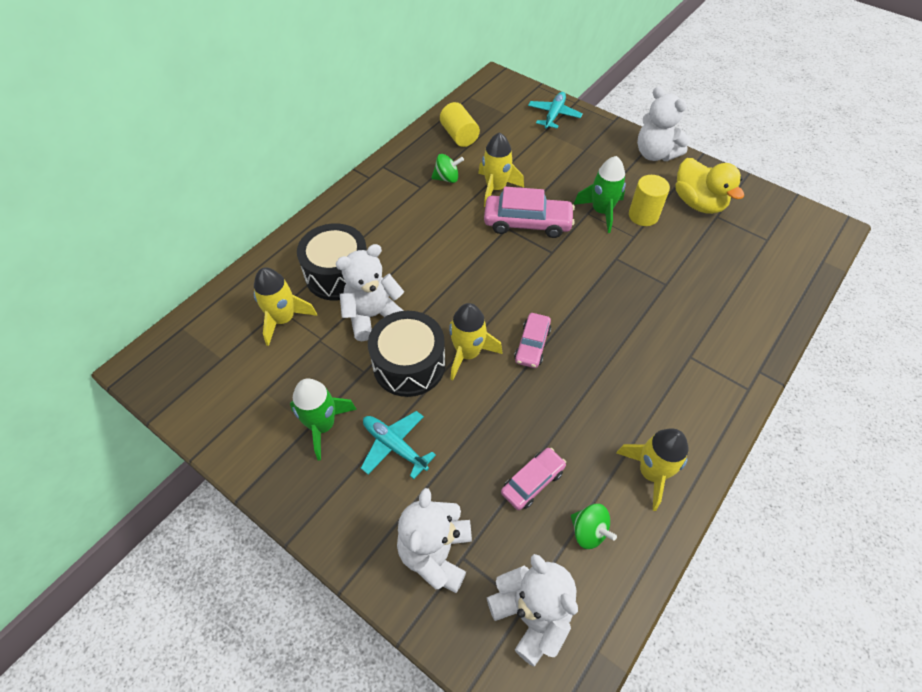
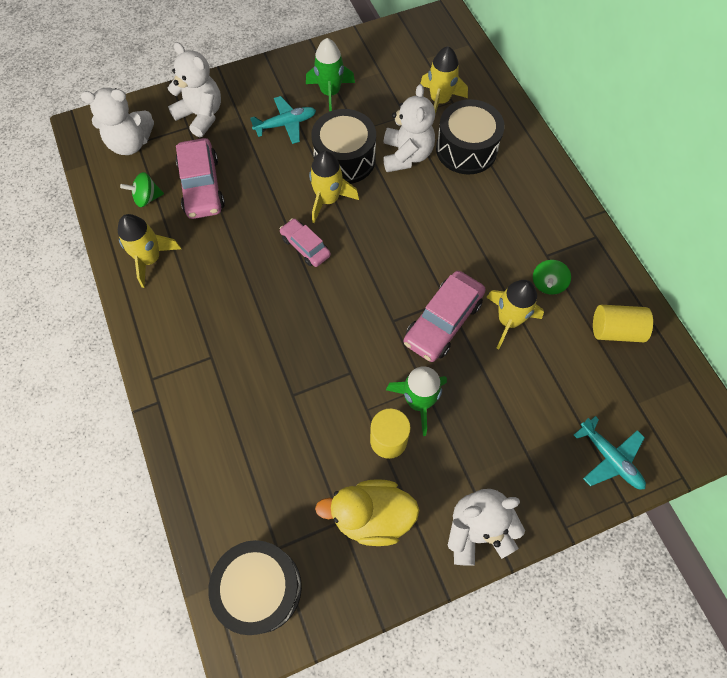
camera: 120 degrees right, 10 degrees up
pink car [501,448,566,510] -> pink car [176,138,225,219], size x1.64
none -> black drum [208,540,302,635]

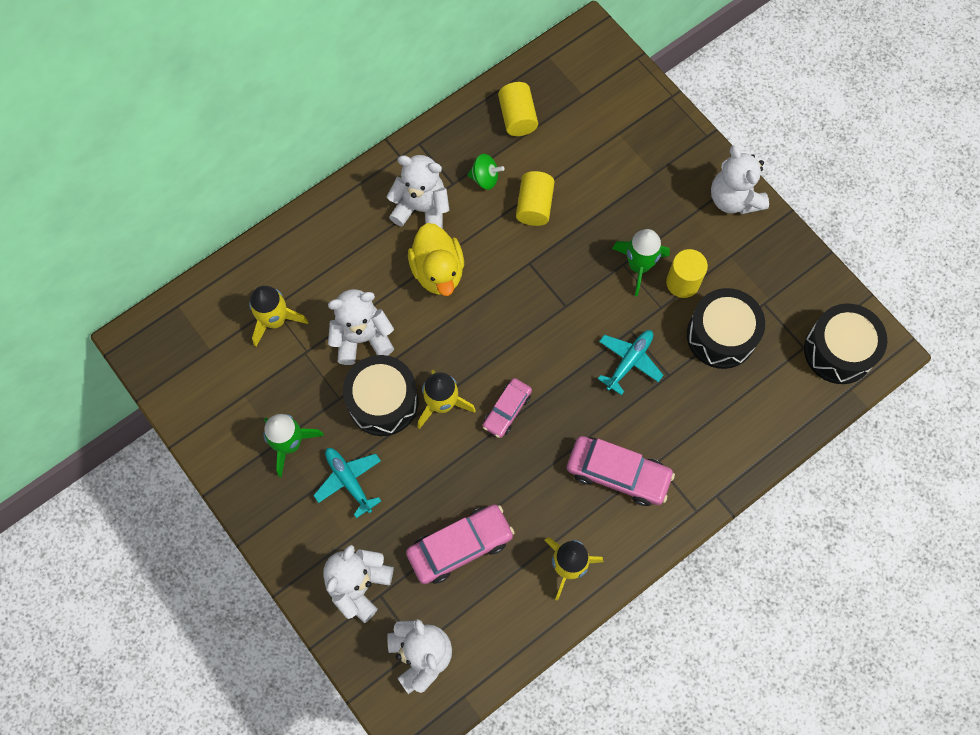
camera: 105 degrees left, 5 degrees up
green spinning top [120,172,164,207] -> none
yellow duck [315,479,420,546] -> yellow duck moved to [408,223,464,296]
pink car [404,271,486,362] -> pink car moved to [567,436,675,506]
black drum [436,99,505,174] -> black drum moved to [687,288,765,369]
yellow rocket [486,280,544,349] -> yellow cylinder [516,171,555,226]
turquoise plane [574,416,646,489] -> turquoise plane moved to [598,330,664,395]
none -> white teddy bear [387,155,449,229]

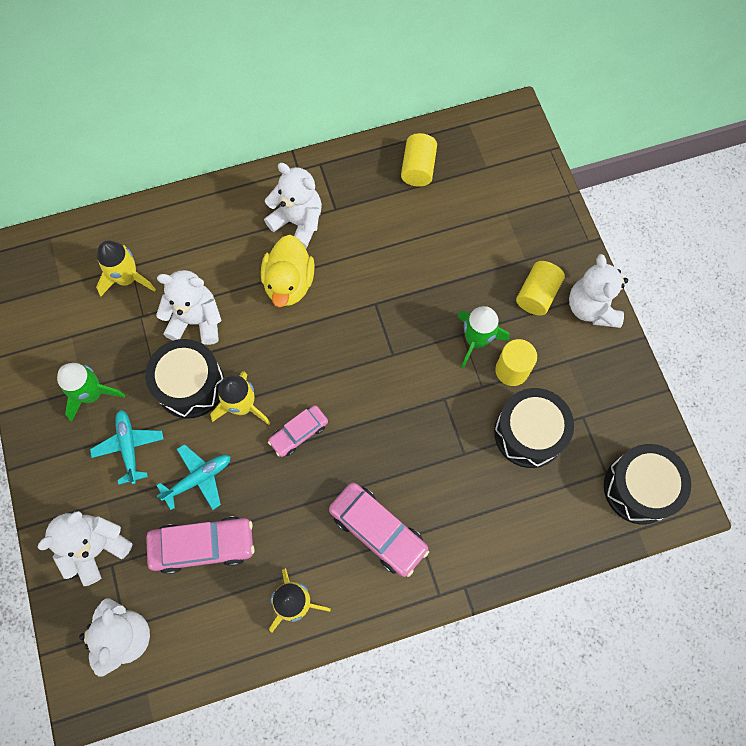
camera: 20 degrees right, 0 degrees up
green spinning top [468,154,505,190] -> none
yellow cylinder [516,171,555,226] -> yellow cylinder moved to [516,261,565,316]
turquoise plane [598,330,664,395] -> turquoise plane moved to [156,444,231,510]

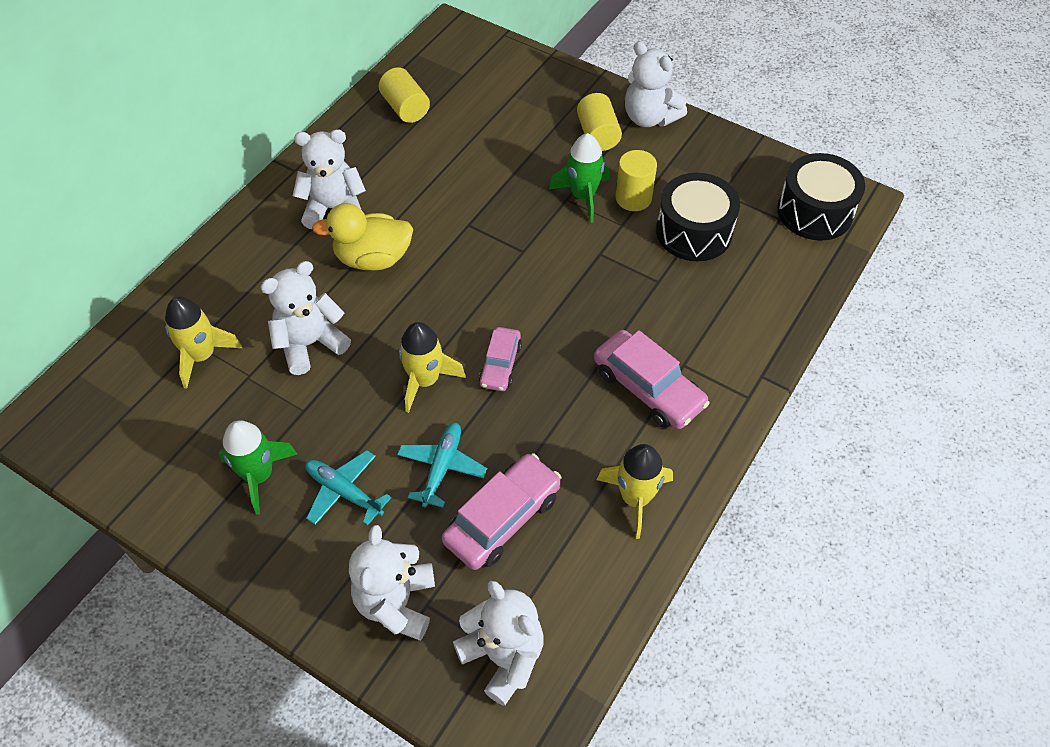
camera: 40 degrees left, 15 degrees down
black drum [145,339,224,419] -> none
yellow duck [261,235,315,307] -> yellow duck turned 120 degrees clockwise [312,203,413,270]
pink car [329,483,429,577] -> pink car turned 45 degrees clockwise [594,330,710,429]

